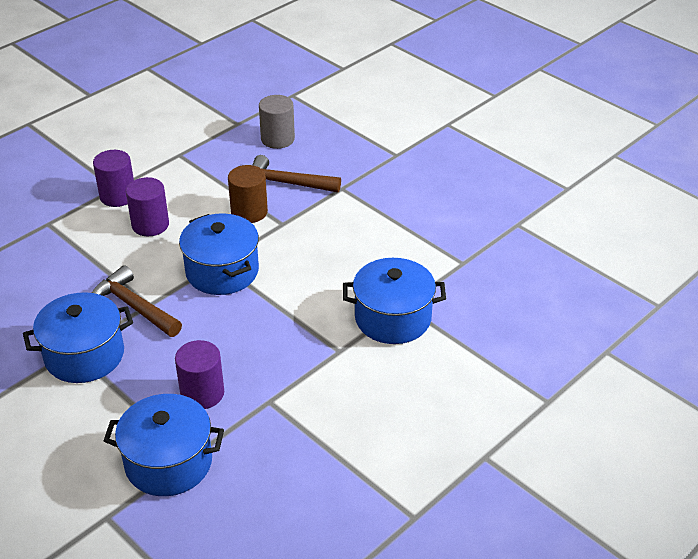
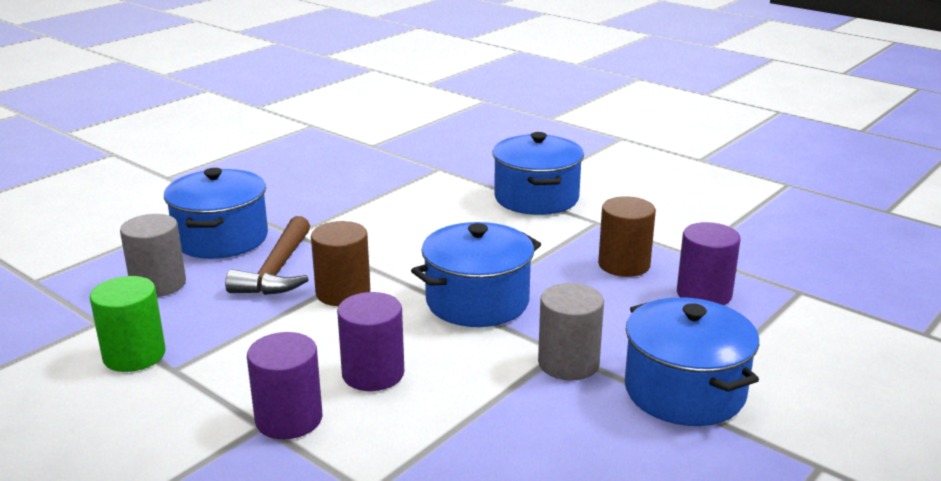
camera: 95 degrees left, 15 degrees down
brown hammer [92,265,182,337] -> grey cylinder [538,283,604,380]
blue pot [104,394,224,496] -> blue pot moved to [164,168,268,259]
none -> green cylinder [90,276,166,372]
none -> brown cylinder [598,196,656,277]

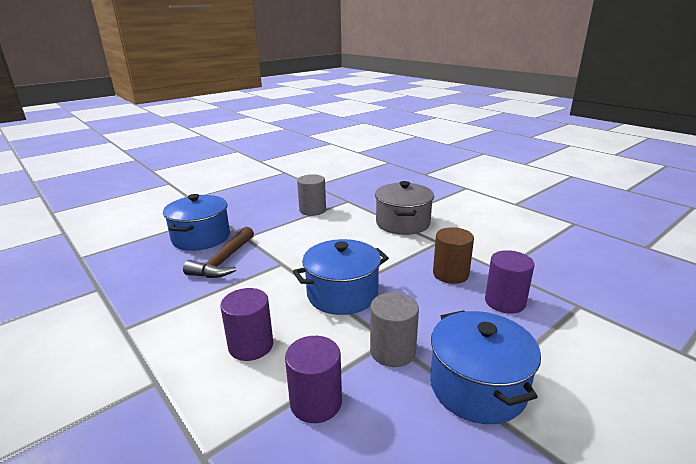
camera: 10 degrees right, 0 degrees up
green cylinder [90,276,166,372] -> none
grey cylinder [120,214,186,297] -> grey cylinder moved to [297,174,326,216]
purple cylinder [247,332,323,439] -> purple cylinder moved to [285,336,342,423]
brown cylinder [311,221,370,306] -> none
blue pot [492,132,584,215] -> grey pot [375,181,434,235]

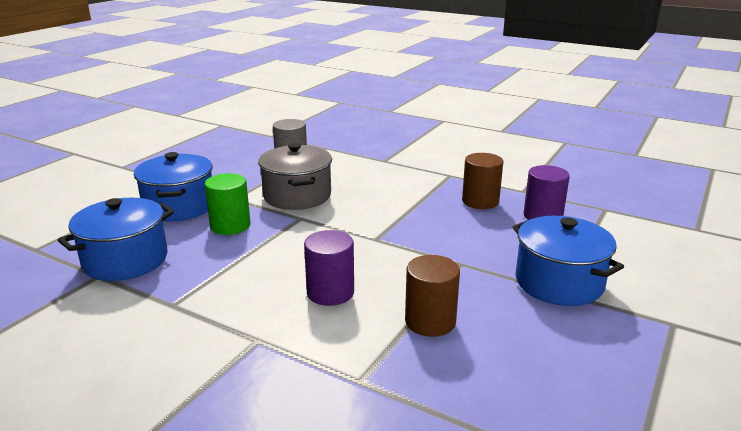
camera: 20 degrees left, 0 degrees up
brown hammer [183,227,254,278] -> green cylinder [205,173,251,235]
purple cylinder [285,336,342,423] -> brown cylinder [405,255,460,337]
blue pot [293,239,389,315] -> blue pot moved to [58,198,174,281]
grey cylinder [370,292,419,367] -> none
grey pot [375,181,434,235] -> grey pot moved to [258,143,332,210]

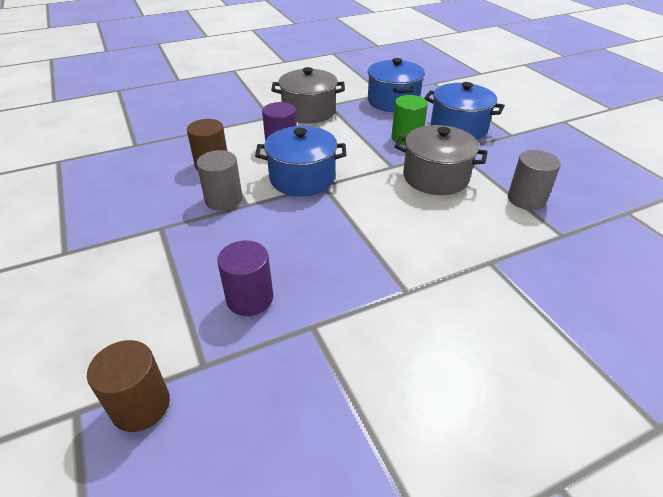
camera: 125 degrees right, 15 degrees up
brown cylinder [462,153,503,209] -> brown cylinder moved to [87,340,170,432]
blue pot [512,216,624,306] -> blue pot moved to [255,126,346,196]
none -> grey cylinder [196,150,242,211]
none -> grey pot [271,67,345,123]

